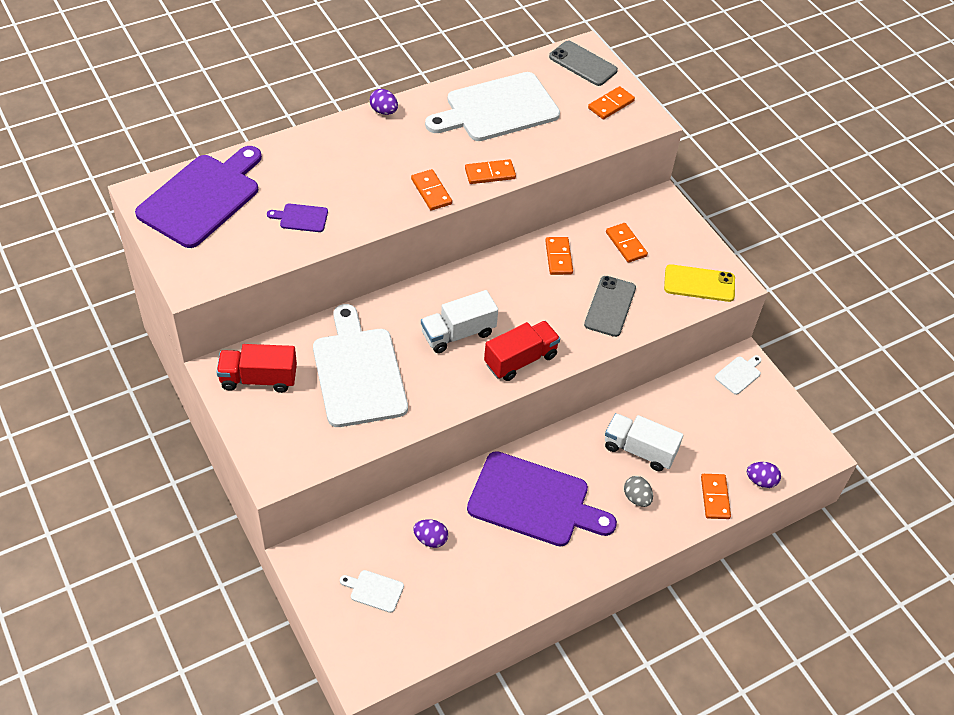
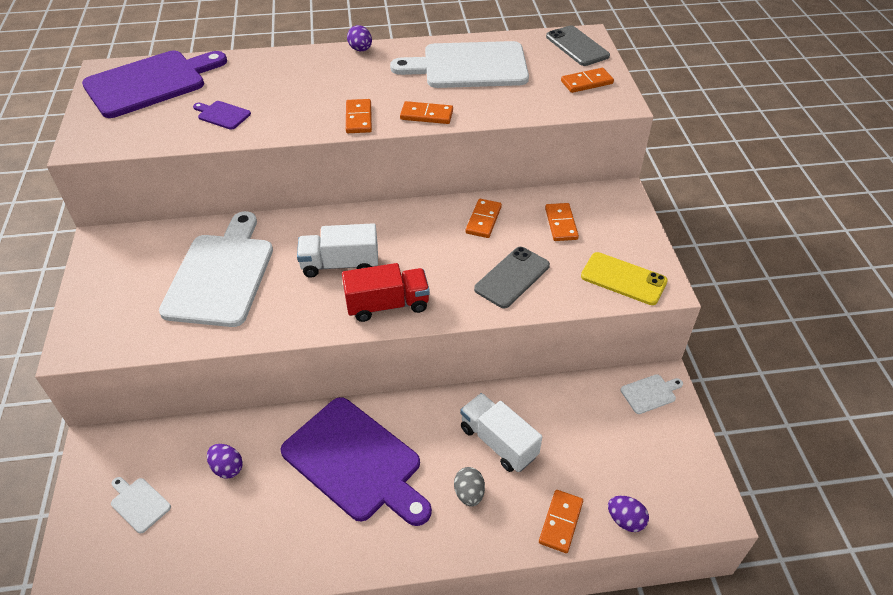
camera: 25 degrees right, 5 degrees down
red truck [216,344,297,393] -> none

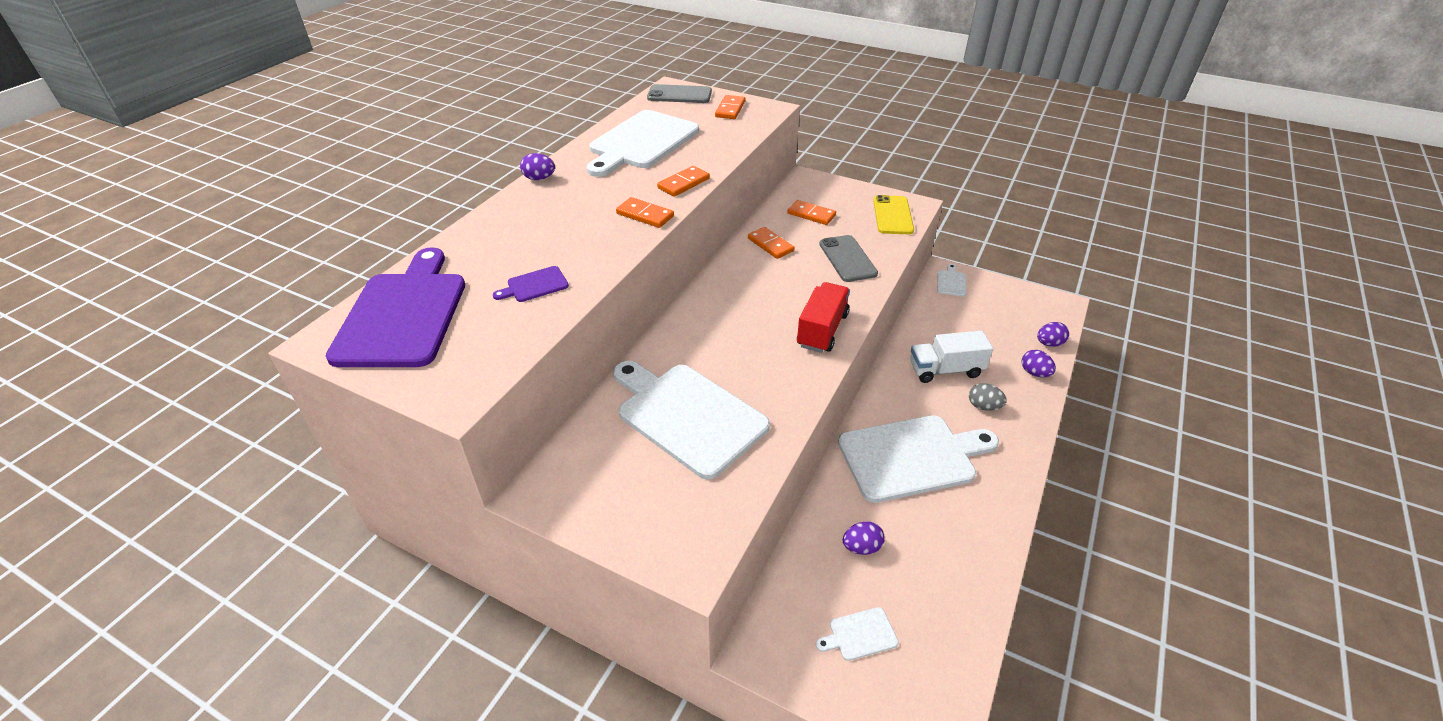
camera: 55 degrees left, 5 degrees down
purple cutting board [281,397,432,526] -> white cutting board [838,415,999,503]
white truck [297,223,378,278] -> none
orange domino [539,490,583,553] -> purple egg [1022,350,1056,377]
yellow phone [581,252,668,305] -> yellow phone turned 60 degrees counterclockwise [873,195,914,234]

